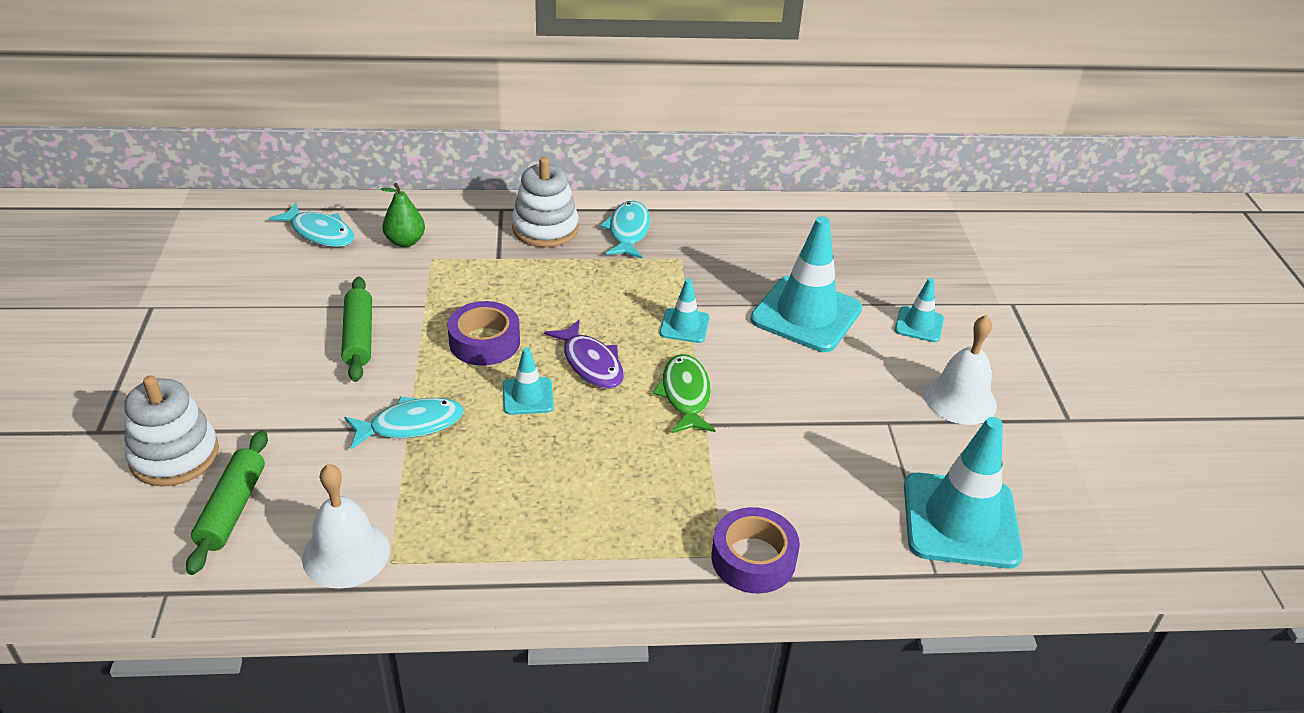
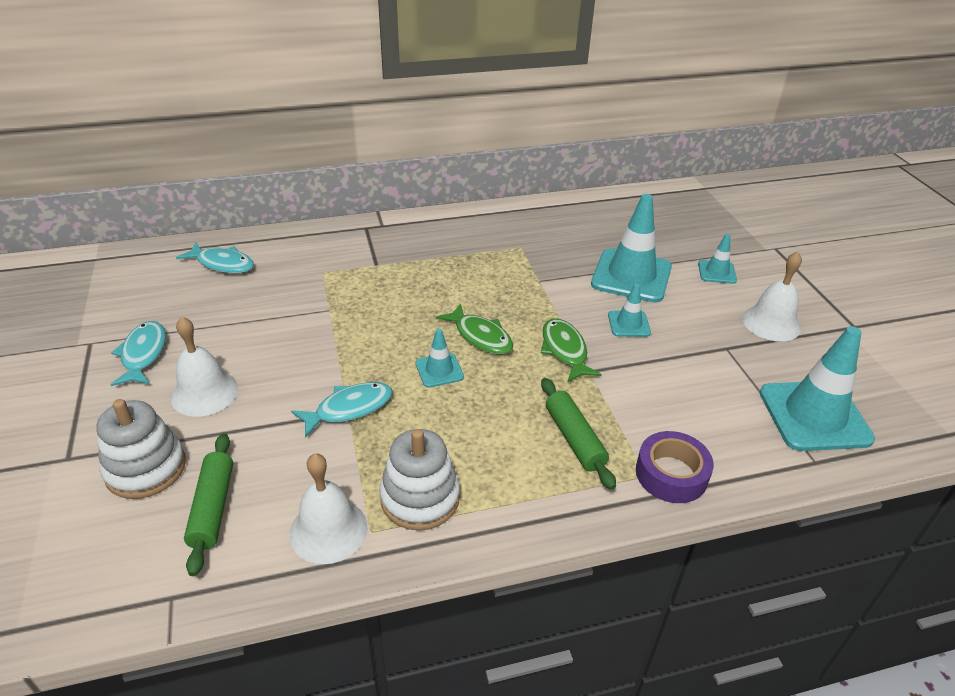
camera: 10 degrees left, 0 degrees up
green rolling pin [341,277,372,382] -> green rolling pin moved to [541,378,616,490]
green pear [381,183,425,247] -> none
purple tape [448,301,520,366] -> none
white stacking toy [512,157,579,247] -> white stacking toy moved to [379,429,460,531]
purple fish [544,320,624,389] -> green fish [436,303,513,355]
turquoise fish [600,201,650,259] -> turquoise fish moved to [110,321,166,386]
turquoise traffic cone [660,279,710,343] -> turquoise traffic cone moved to [608,284,651,337]
none -> white bell [171,317,238,417]

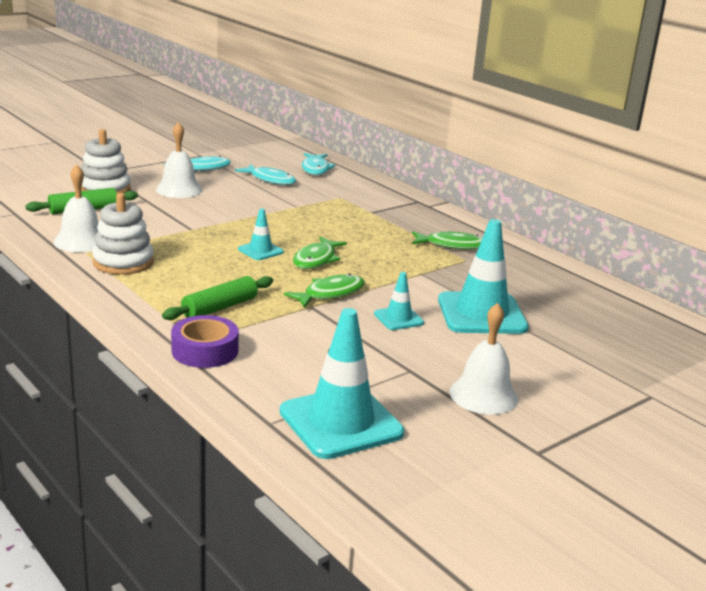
camera: 65 degrees right, 15 degrees down
turquoise fish [291,382,393,438] -> turquoise fish moved to [235,164,296,185]
turquoise traffic cone [698,234,737,284] -> none
none -> green fish [412,231,482,250]

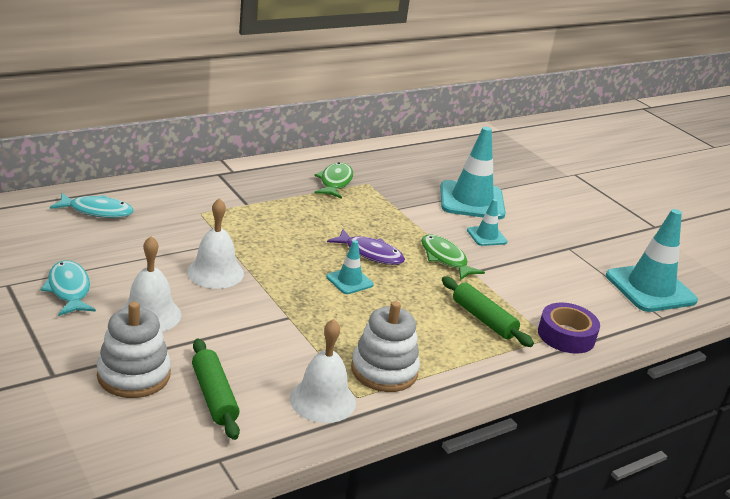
camera: 85 degrees left, 5 degrees up
turquoise fish [235,164,296,185] -> none
green fish [293,236,347,269] -> purple fish [327,229,405,265]
white bell [449,303,518,415] -> white bell moved to [187,198,244,289]

